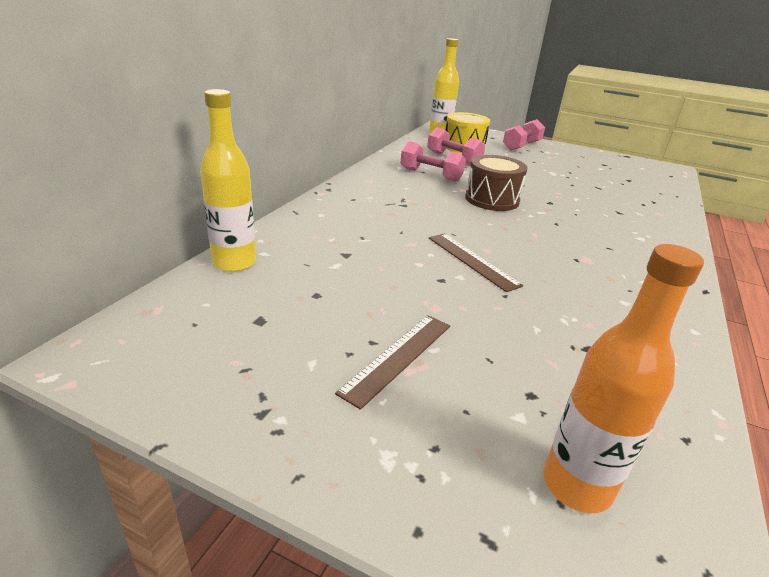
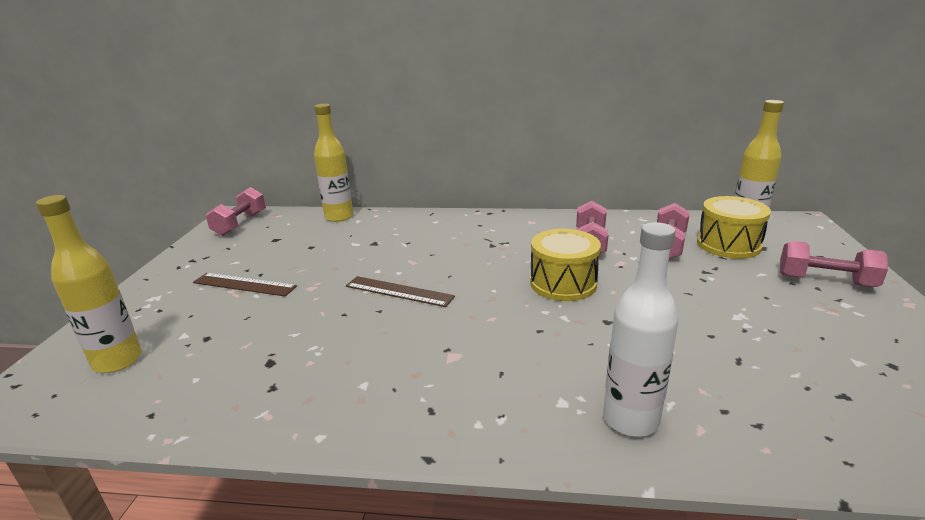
camera: 75 degrees right, 5 degrees down
brown ruler [429,233,523,292] -> brown ruler turned 75 degrees clockwise [346,276,455,307]
brown drum [465,155,528,211] -> yellow drum [530,229,601,301]
orange bottle [543,244,704,513] -> yellow bottle [36,195,142,373]
none -> pink dumbbell [206,187,266,236]
none -> white bottle [603,222,678,437]

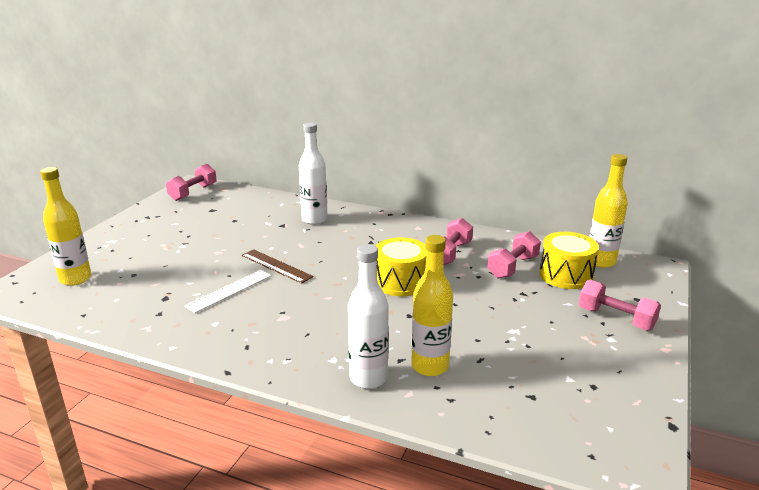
camera: 15 degrees right, 0 degrees up
brown ruler [193,273,297,297] -> none
yellow bottle [314,104,353,222] -> yellow bottle moved to [411,235,453,376]
none -> white ruler [185,270,271,313]
none -> white bottle [299,123,328,225]

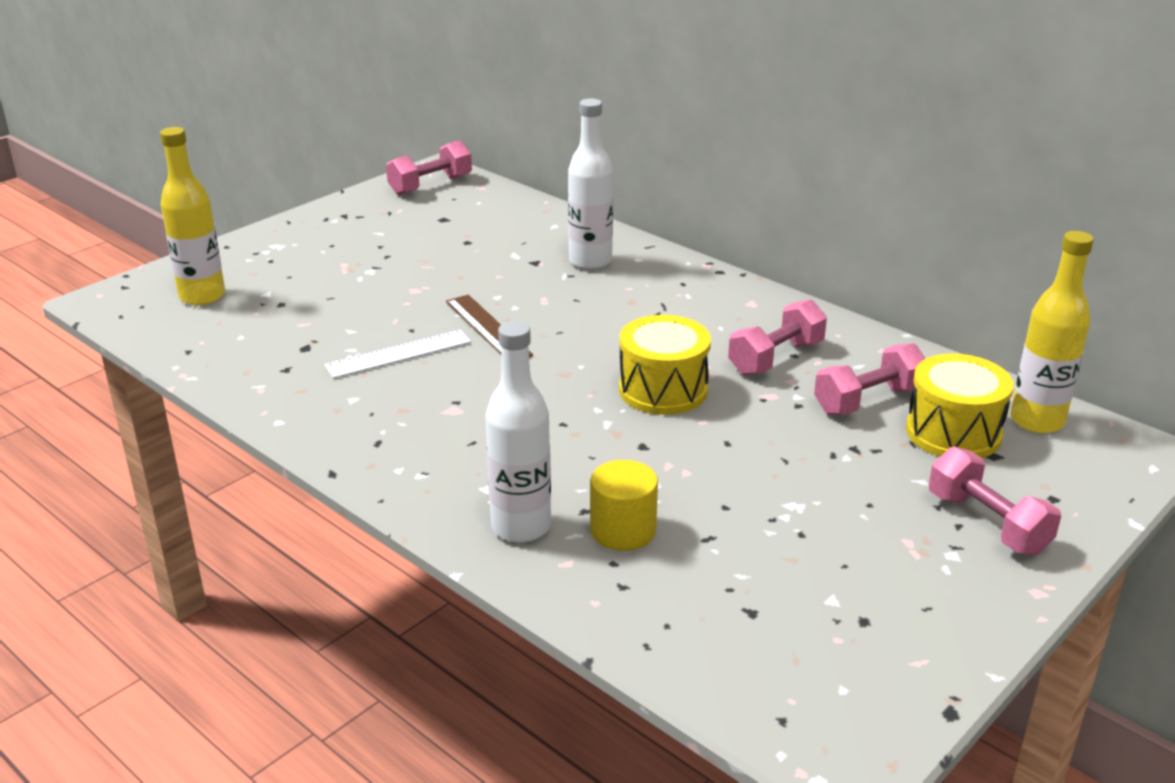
camera: 20 degrees right, 5 degrees up
yellow bottle [411,235,453,376] -> yellow cylinder [590,460,658,551]

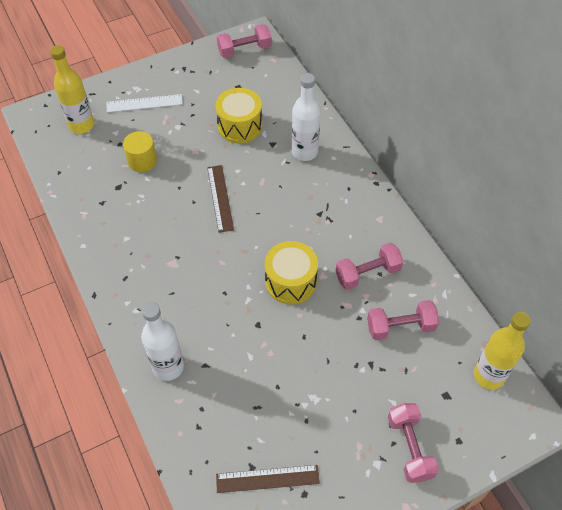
camera: 20 degrees right, 25 degrees up
white ruler [325,330,471,378] -> white ruler moved to [107,94,183,113]
yellow cylinder [590,460,658,551] -> yellow cylinder moved to [123,131,157,172]
yellow drum [906,353,1013,458] -> yellow drum moved to [215,88,262,143]
none -> brown ruler [216,465,320,493]

